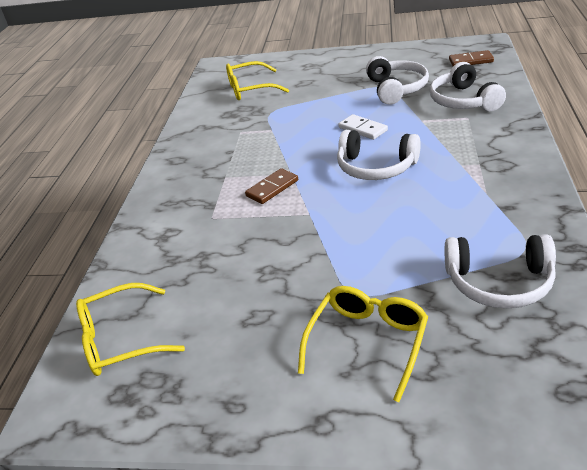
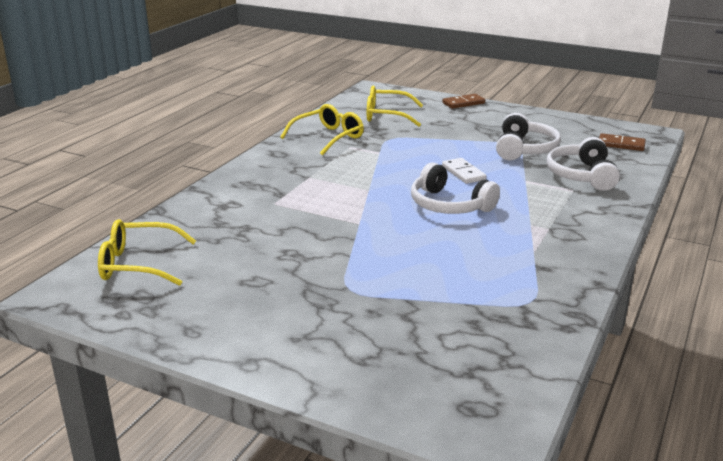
camera: 15 degrees right, 10 degrees down
brown domino [245,168,298,204] -> brown domino moved to [442,94,485,109]
yellow glasses [298,286,428,402] -> yellow glasses moved to [280,104,364,156]
white headphones [445,234,556,308] -> none

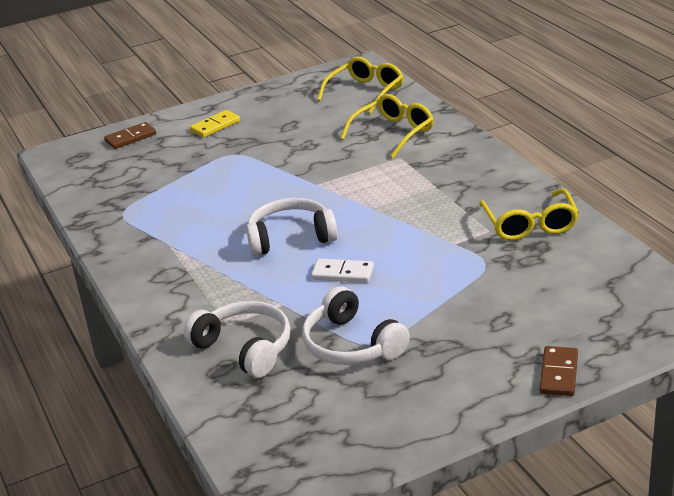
camera: 130 degrees right, 5 degrees up
yellow glasses [367,86,423,127] -> yellow glasses moved to [340,94,434,158]
brown domino [599,133,646,151] -> brown domino moved to [104,122,156,149]
none -> yellow domino [190,110,240,137]

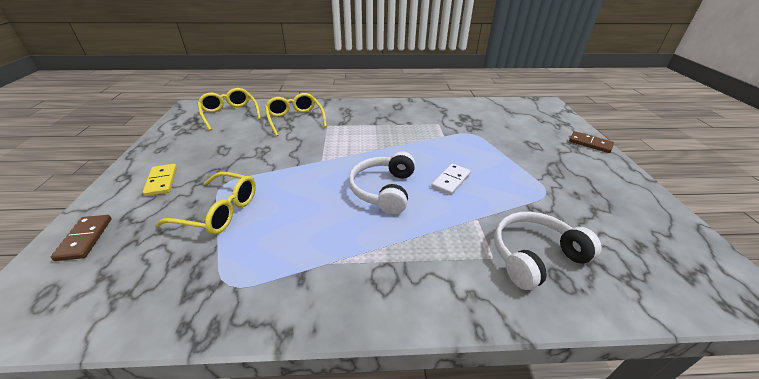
camera: 70 degrees left, 5 degrees up
white headphones [302,286,410,365] -> none
yellow glasses [479,189,579,240] -> yellow glasses moved to [156,172,256,235]

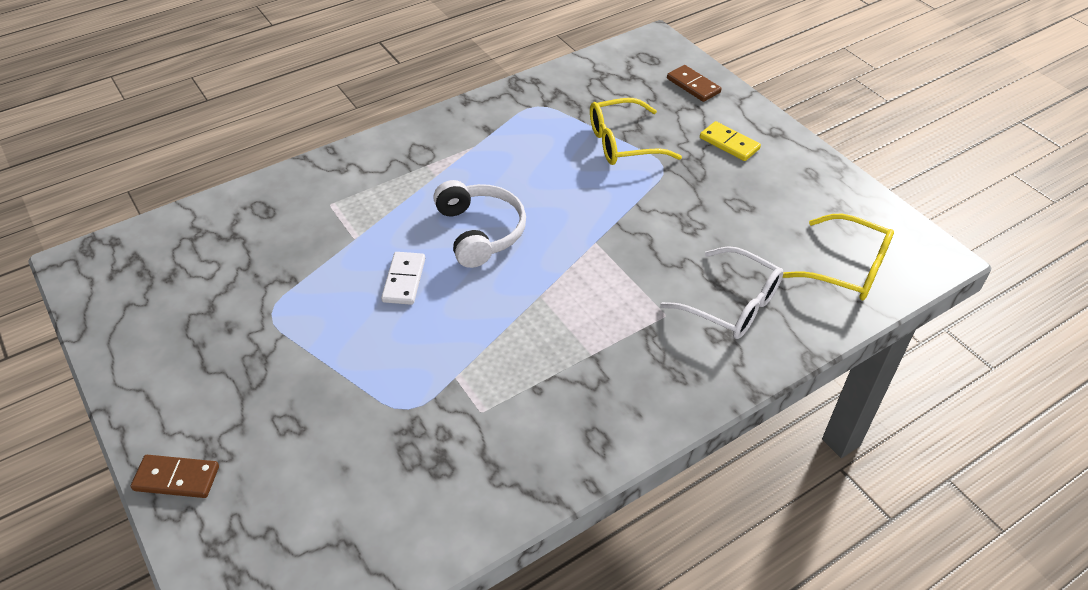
camera: 150 degrees right, 10 degrees up
yellow glasses [265,93,327,137] -> white glasses [660,246,784,339]
white headphones [494,212,602,290] -> none

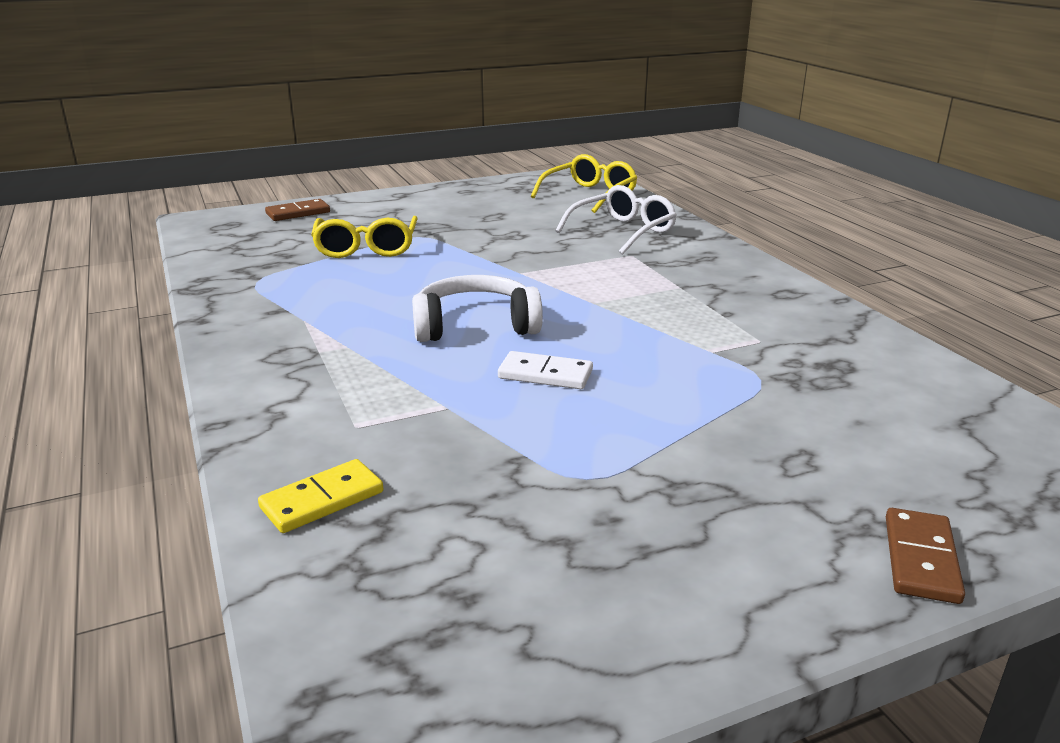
camera: 80 degrees left, 20 degrees down
yellow domino [700,121,761,161] -> yellow domino moved to [258,459,383,533]

